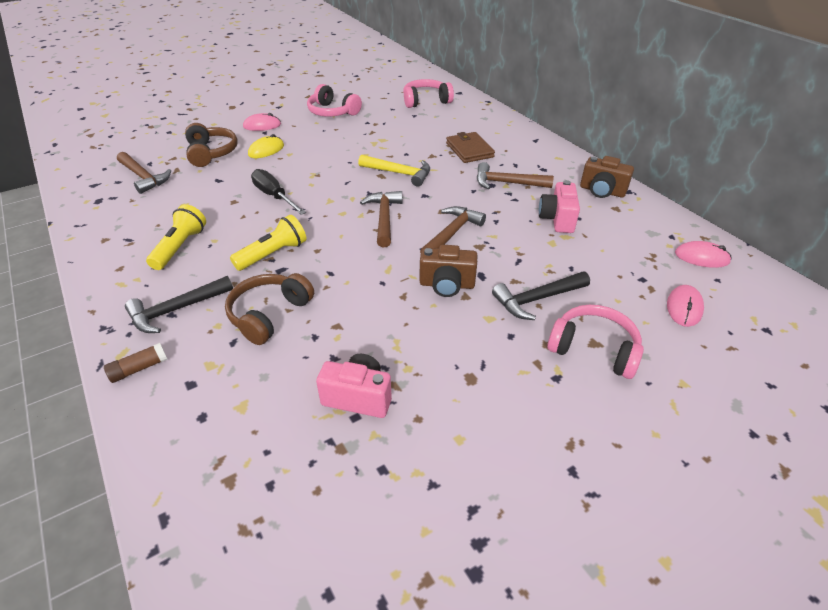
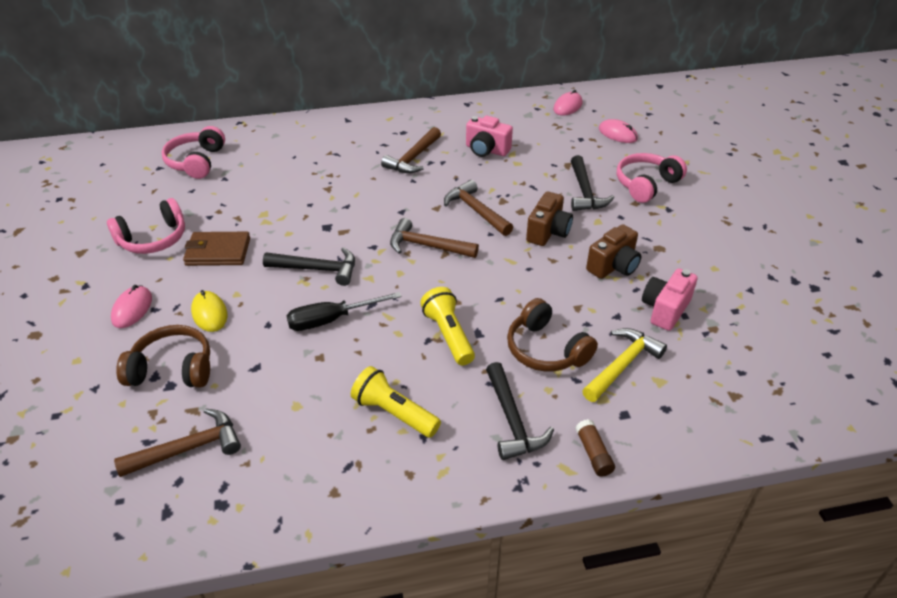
camera: 70 degrees left, 0 degrees up
yellow hammer [358,155,430,187] -> yellow hammer moved to [582,328,667,402]
brown wallet [446,132,495,163] -> brown wallet moved to [183,232,250,266]
brown camera [580,156,634,198] -> brown camera moved to [586,224,641,279]
none -> black hammer [263,247,355,286]

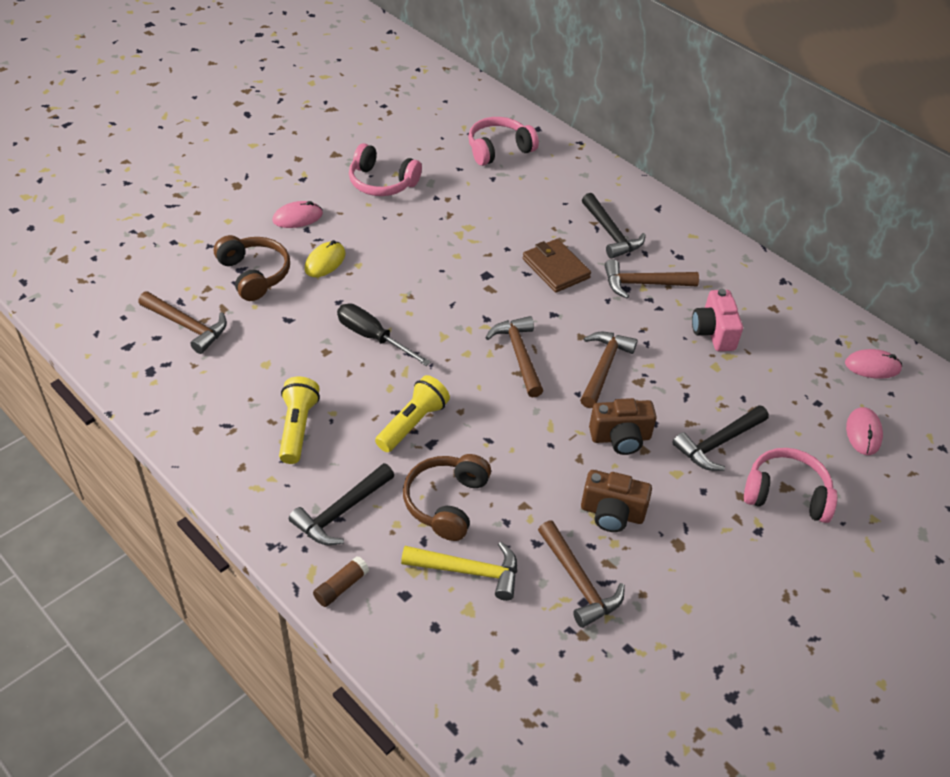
camera: 55 degrees right, 5 degrees up
brown wallet [183,232,250,266] -> brown wallet moved to [523,239,591,293]
black hammer [263,247,355,286] -> black hammer moved to [582,193,645,259]
pink camera [642,268,698,331] -> brown hammer [538,520,625,628]

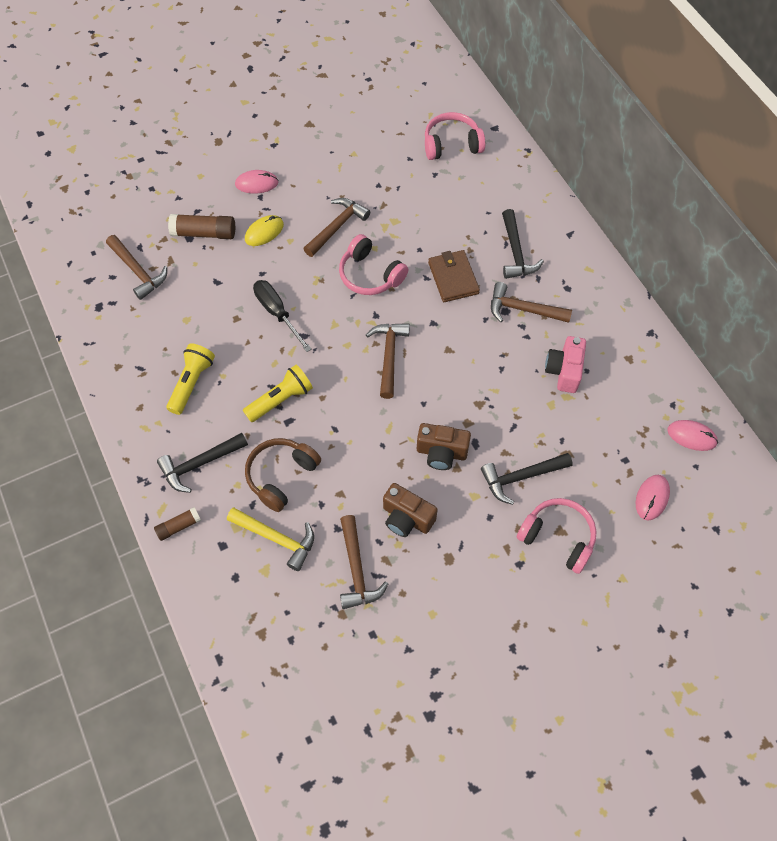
camera: 20 degrees right, 15 degrees up
brown headphones [214,235,290,301] -> brown glue stick [168,214,235,239]
pink headphones [349,143,422,196] -> pink headphones moved to [339,234,408,295]
brown hammer [580,332,637,408] -> brown hammer moved to [303,198,370,257]

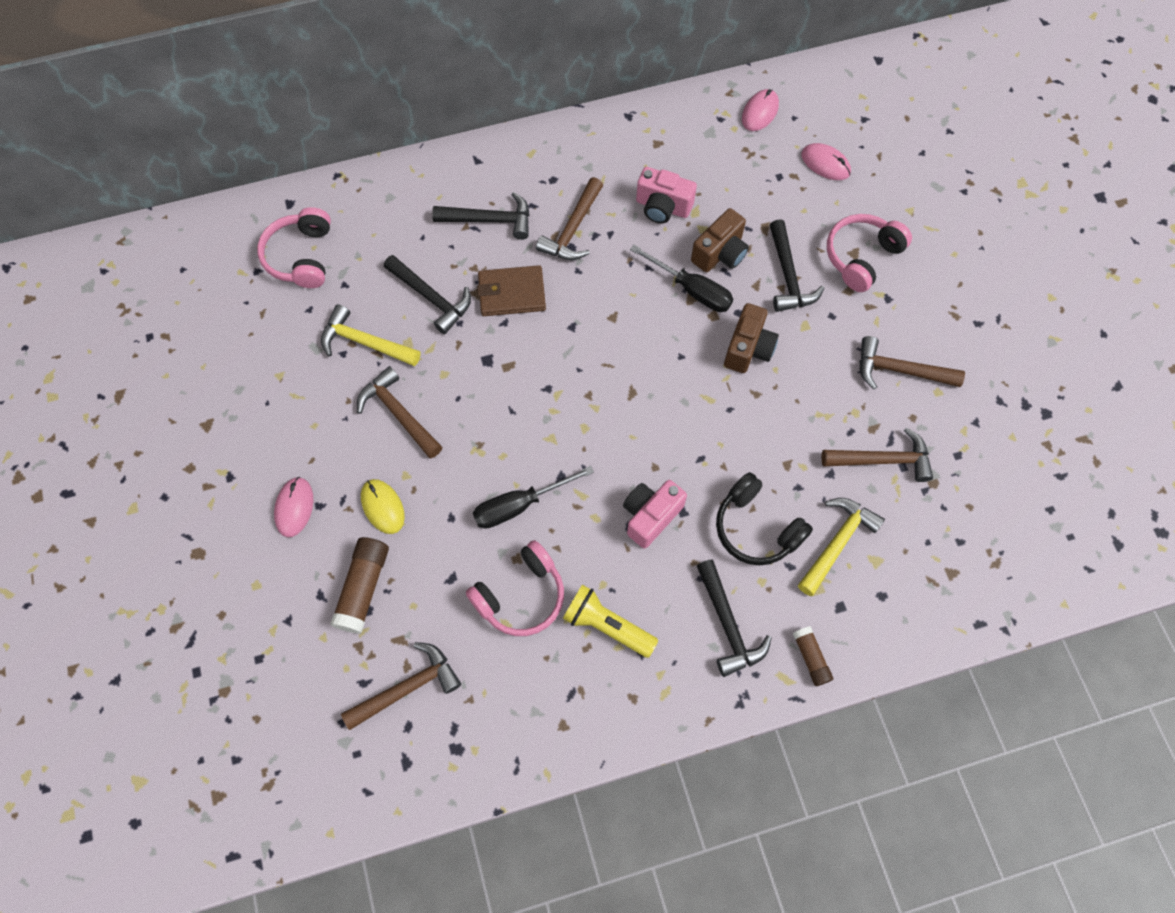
camera: 80 degrees left, 5 degrees up
yellow flashlight [243,365,313,422] -> pink camera [623,480,687,549]
brown headphones [245,438,321,512] -> black headphones [716,472,813,566]
pink headphones [339,234,408,295] -> pink headphones moved to [466,540,564,636]
brown hammer [366,323,410,399] -> brown hammer moved to [859,336,965,389]
brown camera [383,483,438,537] -> brown camera moved to [691,208,749,272]
none -> yellow hammer [321,304,420,366]
none -> black hammer [384,255,471,334]
none -> black screwdriver [630,245,733,312]

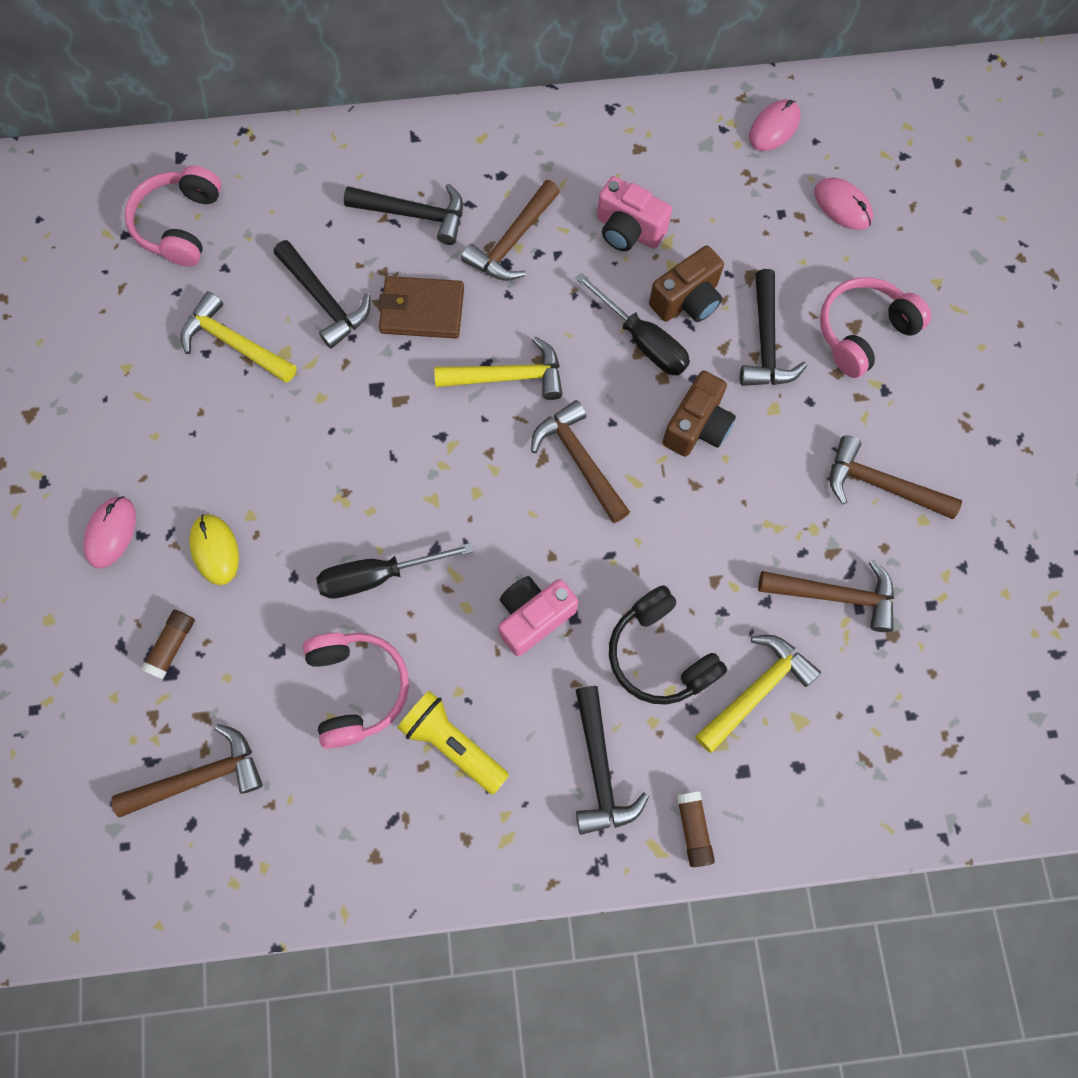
camera: 10 degrees right, 5 degrees up
brown glue stick [330,537,389,634] -> brown glue stick [141,610,195,679], size x0.60
brown hammer [357,366,442,458] -> brown hammer moved to [531,400,630,523]
pink headphones [466,540,564,636] -> pink headphones turned 75 degrees counterclockwise [303,633,409,749]
none -> yellow hammer [434,337,563,400]

